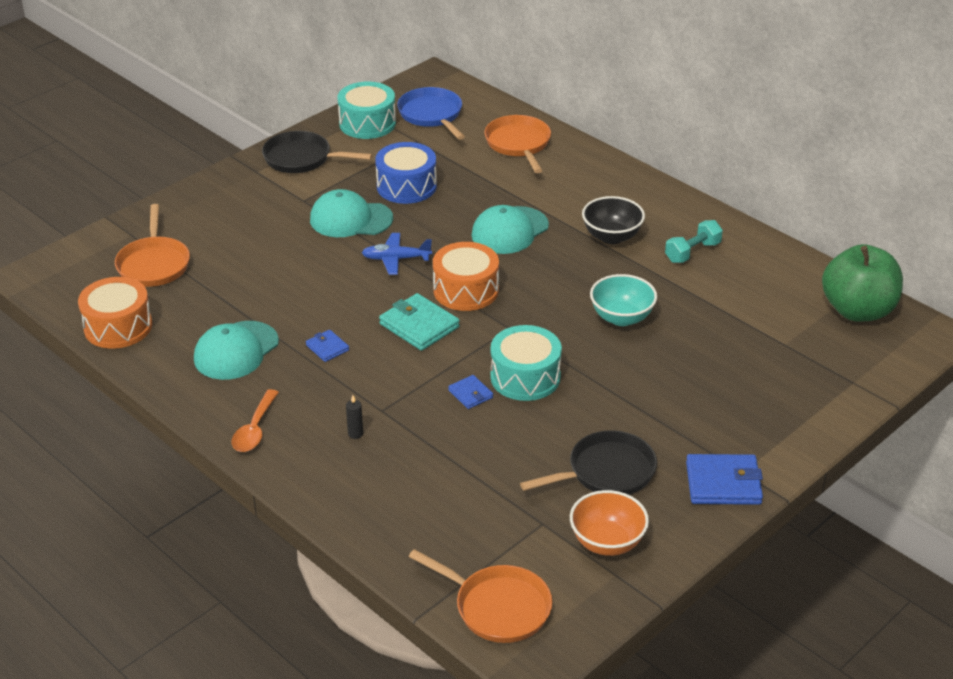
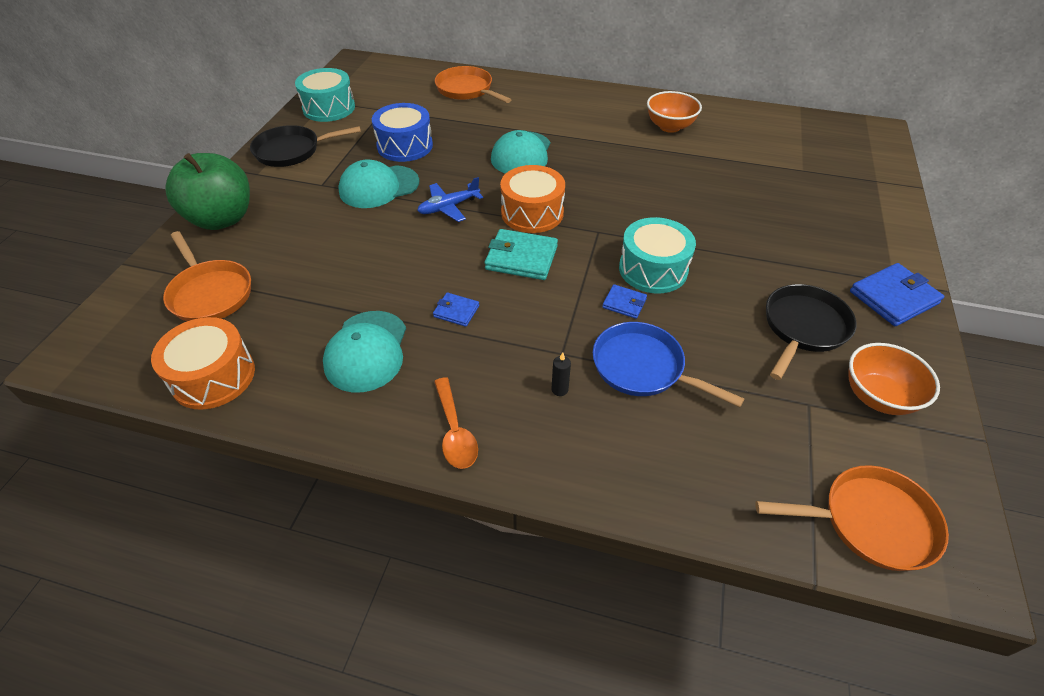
camera: 30 degrees left, 10 degrees up
blue pan [397,87,465,140] -> blue pan moved to [593,322,744,407]
black bowl [582,196,645,244] -> none
turquoise bowl [590,274,657,326] -> none
turquoise dumbbell [665,220,723,263] -> orange bowl [647,91,702,133]
green apple [822,244,903,322] -> green apple moved to [166,153,250,230]

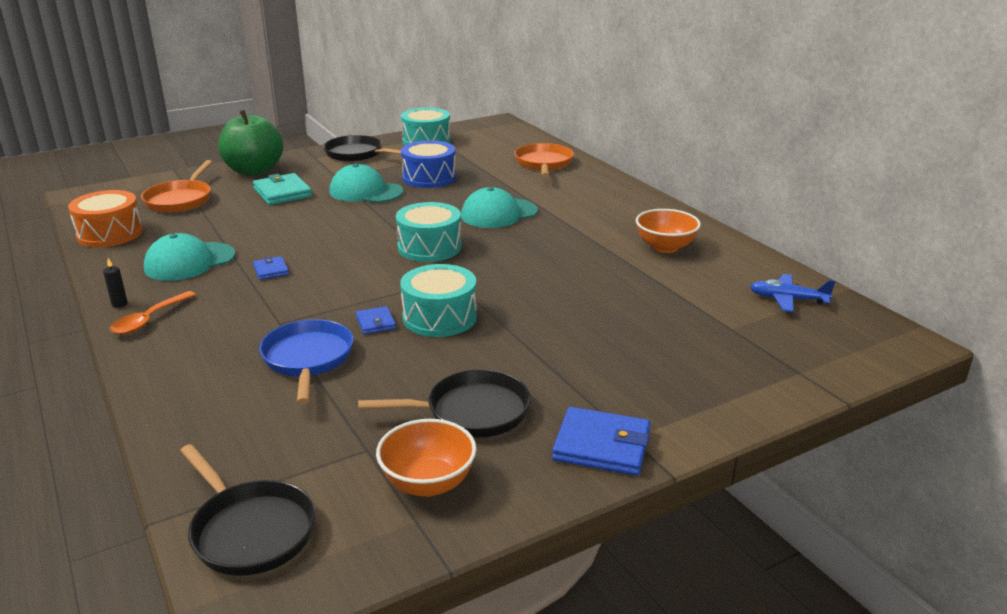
camera: 45 degrees right, 20 degrees down
blue plane [417,177,483,222] -> blue plane moved to [750,274,836,312]
turquoise wallet [485,229,558,280] -> turquoise wallet moved to [253,173,312,205]
orange drum [500,165,565,233] -> turquoise drum [396,202,462,262]
black candle [552,352,571,396] -> black candle moved to [103,258,128,308]
orange pan [755,465,949,571] -> black pan [180,444,316,576]

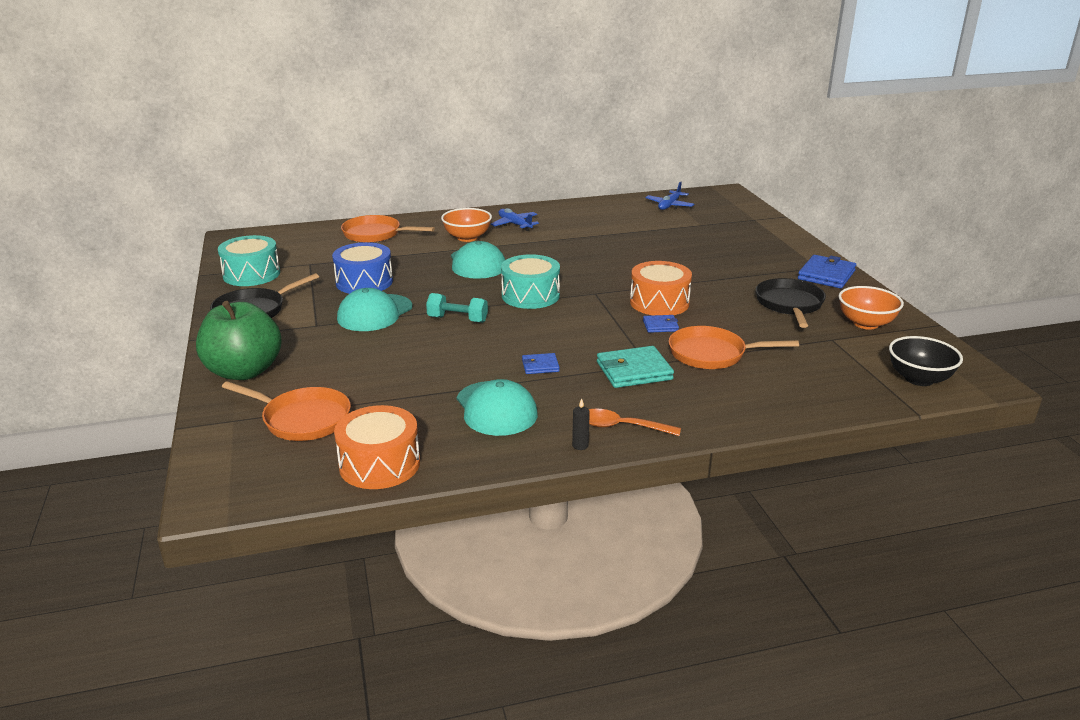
camera: 75 degrees left, 0 degrees up
orange spoon [110,291,196,334] -> orange spoon turned 150 degrees clockwise [589,409,681,436]
black pan [180,444,316,576] -> black bowl [889,336,963,386]
turquoise wallet [253,173,312,205] -> turquoise wallet moved to [597,346,674,388]
blue pan [259,319,354,404] -> orange pan [669,326,799,369]
turquoise drum [400,264,477,337] -> orange drum [630,261,692,315]
orange bowl [636,209,701,253] -> orange bowl moved to [441,208,492,242]
none -> turquoise dumbbell [426,293,488,323]
none -> blue plane [491,208,539,231]

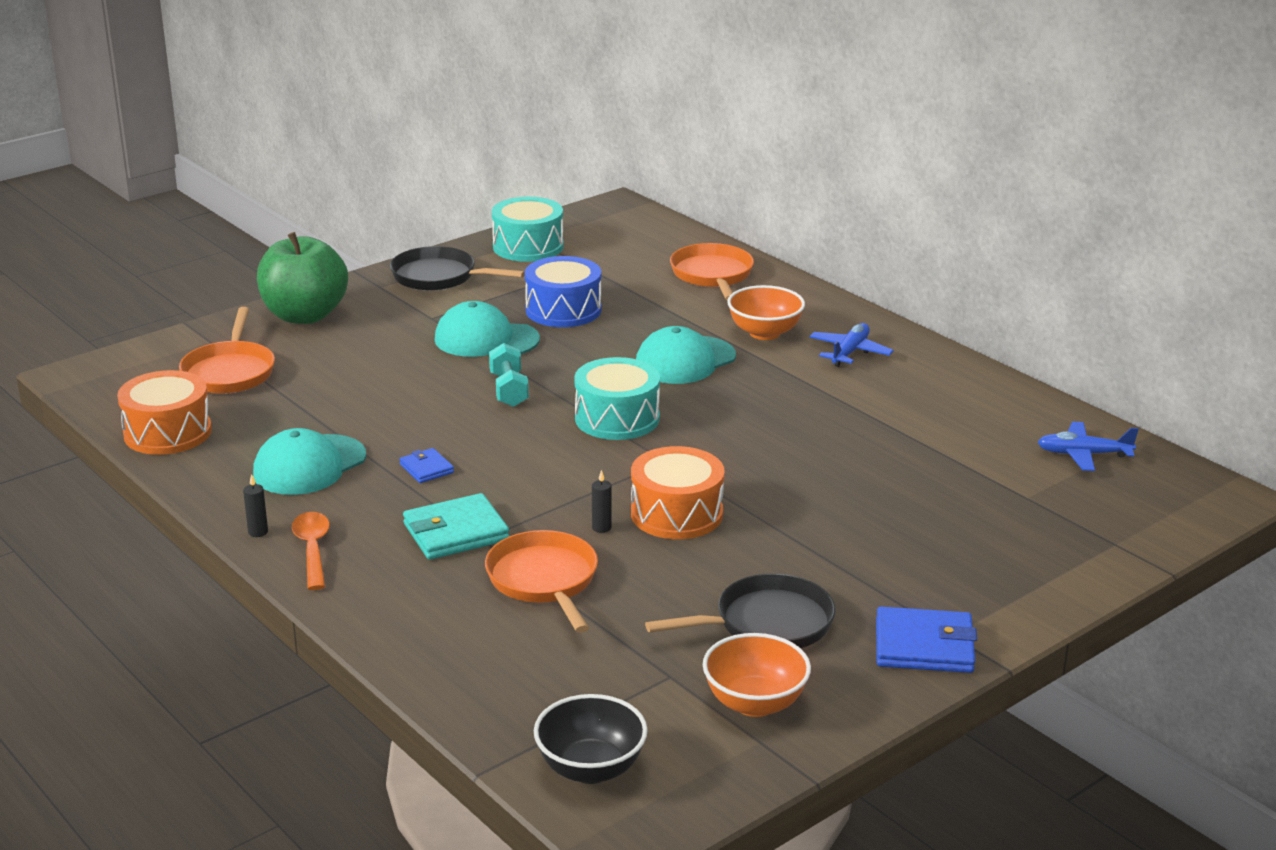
camera: 65 degrees right, 0 degrees up
turquoise wallet [597,346,674,388] -> turquoise wallet turned 75 degrees counterclockwise [403,493,509,560]
blue wallet [643,315,679,333] -> black candle [592,470,612,533]

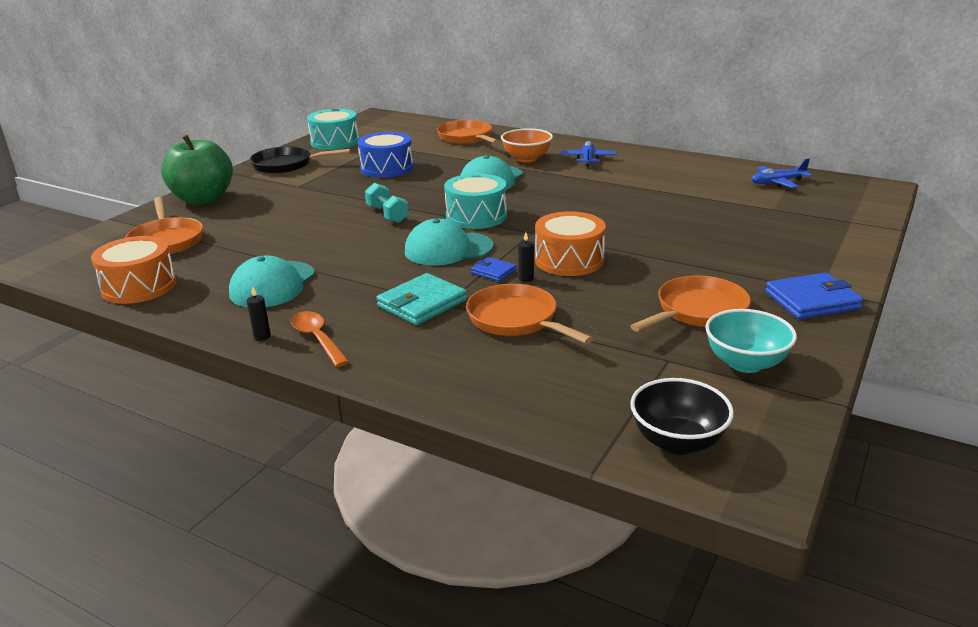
camera: 20 degrees left, 0 degrees up
blue wallet [399,448,454,483] -> blue wallet moved to [471,257,517,281]
turquoise cap [435,301,540,357] -> turquoise cap moved to [405,219,494,265]
black pan [645,573,835,648] -> orange pan [630,276,751,332]
orange bowl [703,633,811,717] -> turquoise bowl [705,309,797,373]

